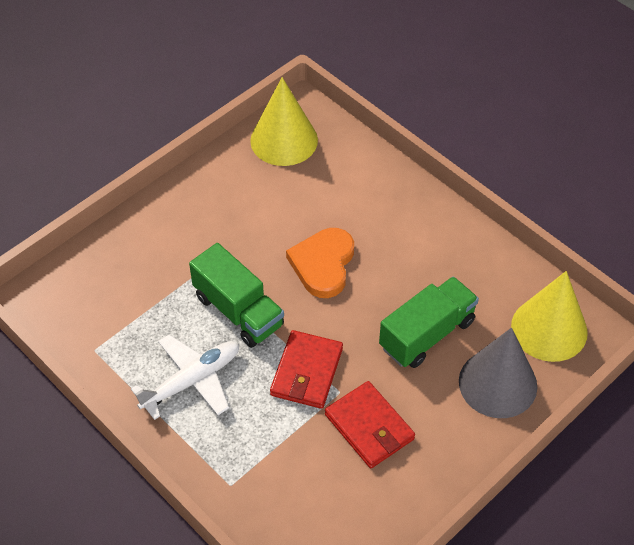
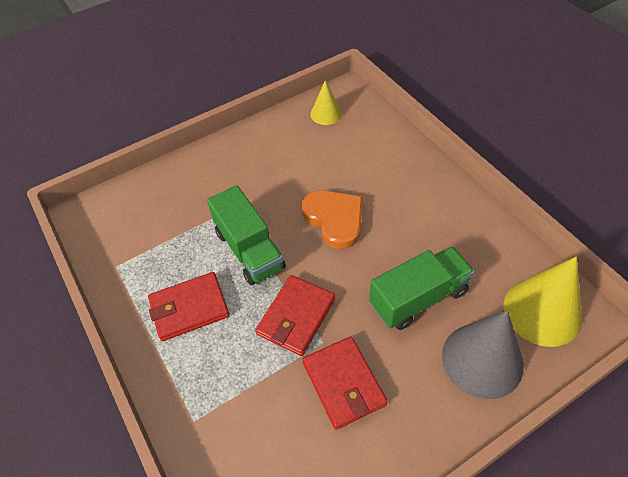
camera: 15 degrees right, 0 degrees up
white plane [131,335,239,420] -> red wallet [148,272,230,341]
yellow cone [250,77,318,166] -> yellow cone [310,81,342,125], size x0.56
orange heart [286,228,354,298] -> orange heart turned 120 degrees clockwise [302,190,363,249]

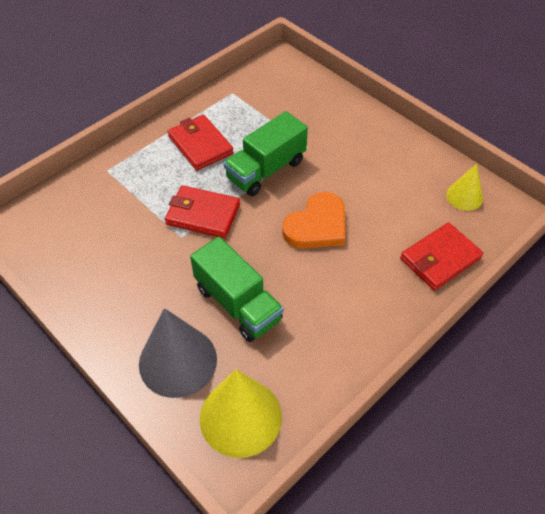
camera: 75 degrees right, 0 degrees up
red wallet [302,336,388,430] -> red wallet moved to [400,222,483,291]

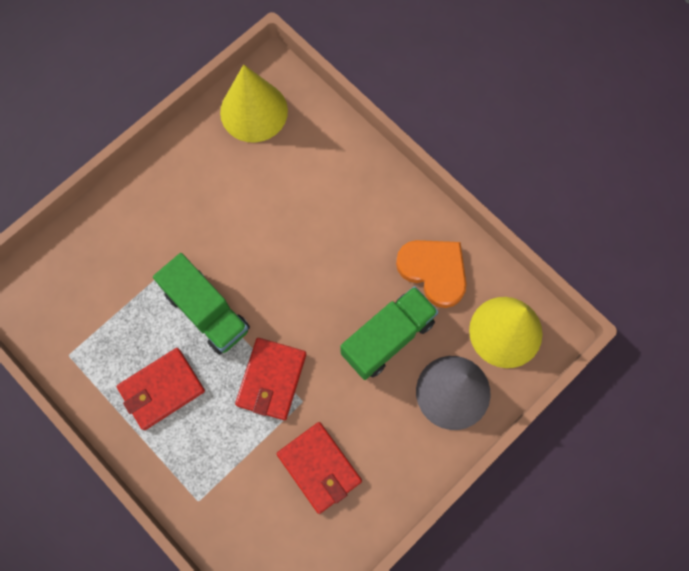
camera: 90 degrees left, 20 degrees up
orange heart [282,192,346,249] -> orange heart moved to [396,240,467,308]
red wallet [400,222,483,291] -> red wallet moved to [277,422,362,514]
yellow cone [446,163,483,211] -> yellow cone [220,64,288,143], size x1.79

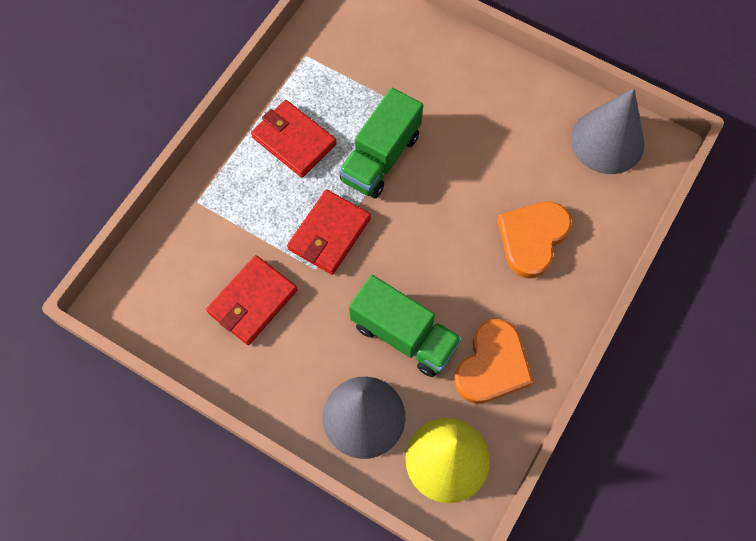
camera: 75 degrees right, 5 degrees down
yellow cone [220,64,288,143] -> grey cone [571,88,644,174]
red wallet [235,338,306,420] -> red wallet turned 60 degrees counterclockwise [287,189,371,275]
none -> orange heart [497,201,572,278]

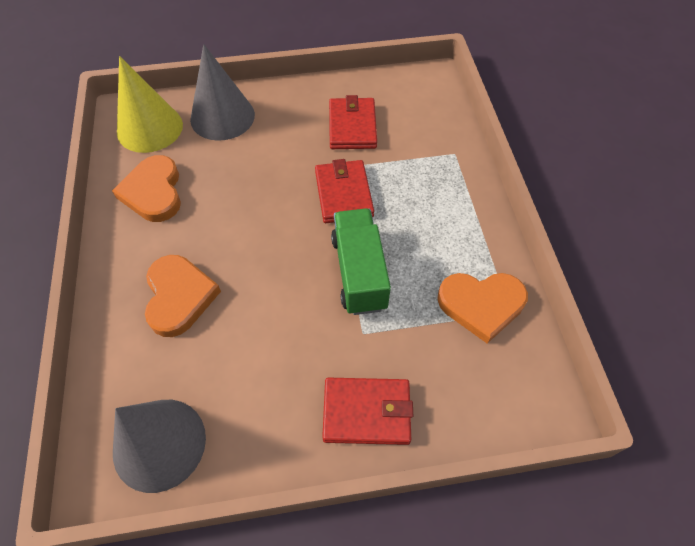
camera: 140 degrees right, 10 degrees down
red wallet [251,100,337,178] -> red wallet moved to [322,378,413,445]
green truck [349,275,462,377] -> none
none -> orange heart [437,273,528,343]

